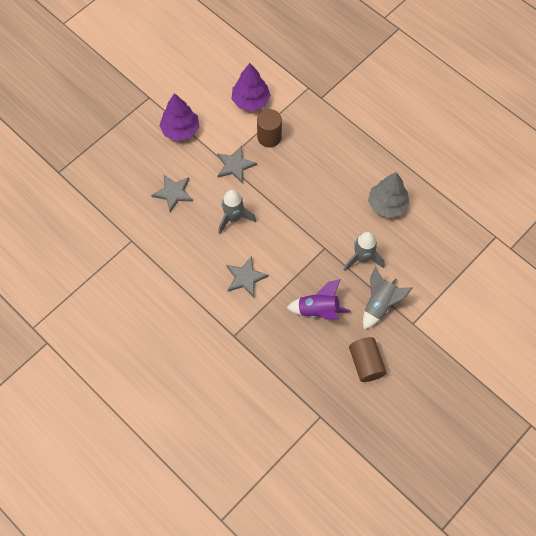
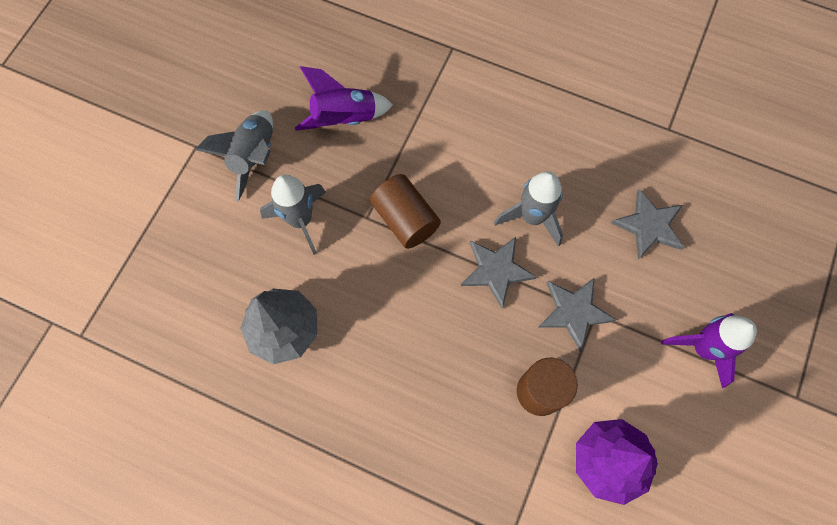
camera: 160 degrees right, 5 degrees up
purple tree [159,93,199,141] -> purple rocket [662,313,757,388]
grey star [226,256,269,297] -> grey star moved to [461,237,537,308]
brown cylinder [349,337,386,382] -> brown cylinder moved to [370,174,441,249]

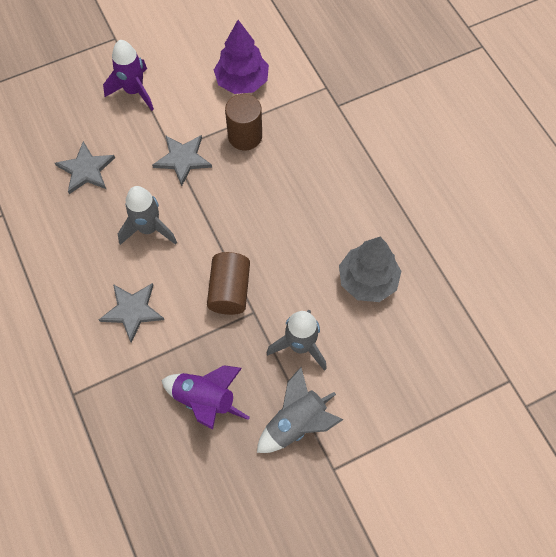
camera: 140 degrees left, 5 degrees down
grey star [461,237,537,308] -> grey star moved to [99,283,164,343]

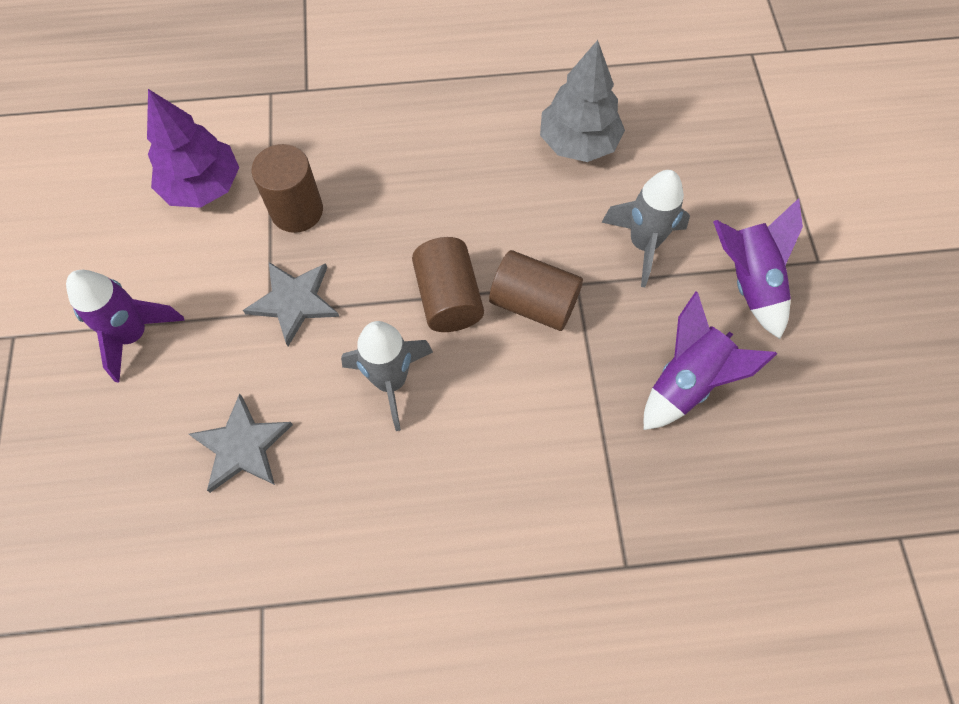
camera: 70 degrees left, 0 degrees up
grey star [99,283,164,343] -> none
grey rocket [257,367,343,453] -> purple rocket [713,198,803,339]
none -> brown cylinder [412,237,484,332]

